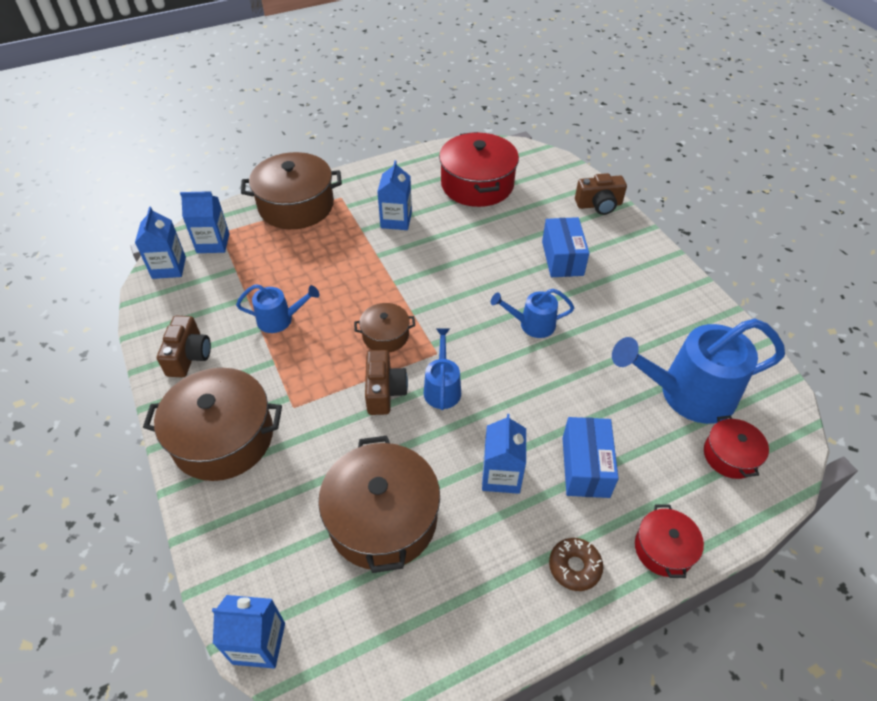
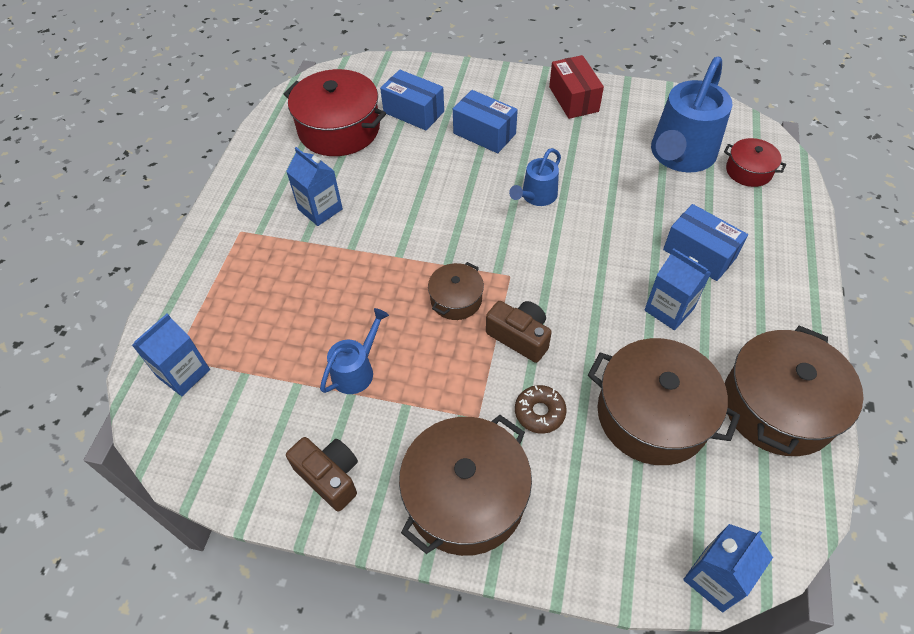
camera: 50 degrees left, 5 degrees up
blue carton [135,207,186,279] -> none
brown pot [241,152,342,229] -> brown pot moved to [725,325,863,456]
blue watering can [424,328,461,410] -> none
brown donut [549,538,603,591] -> brown donut moved to [515,385,567,434]
brown camera [575,173,627,215] -> none
red pot [635,504,704,578] -> none
none -> blue box [380,70,444,130]
none -> red box [549,55,604,119]

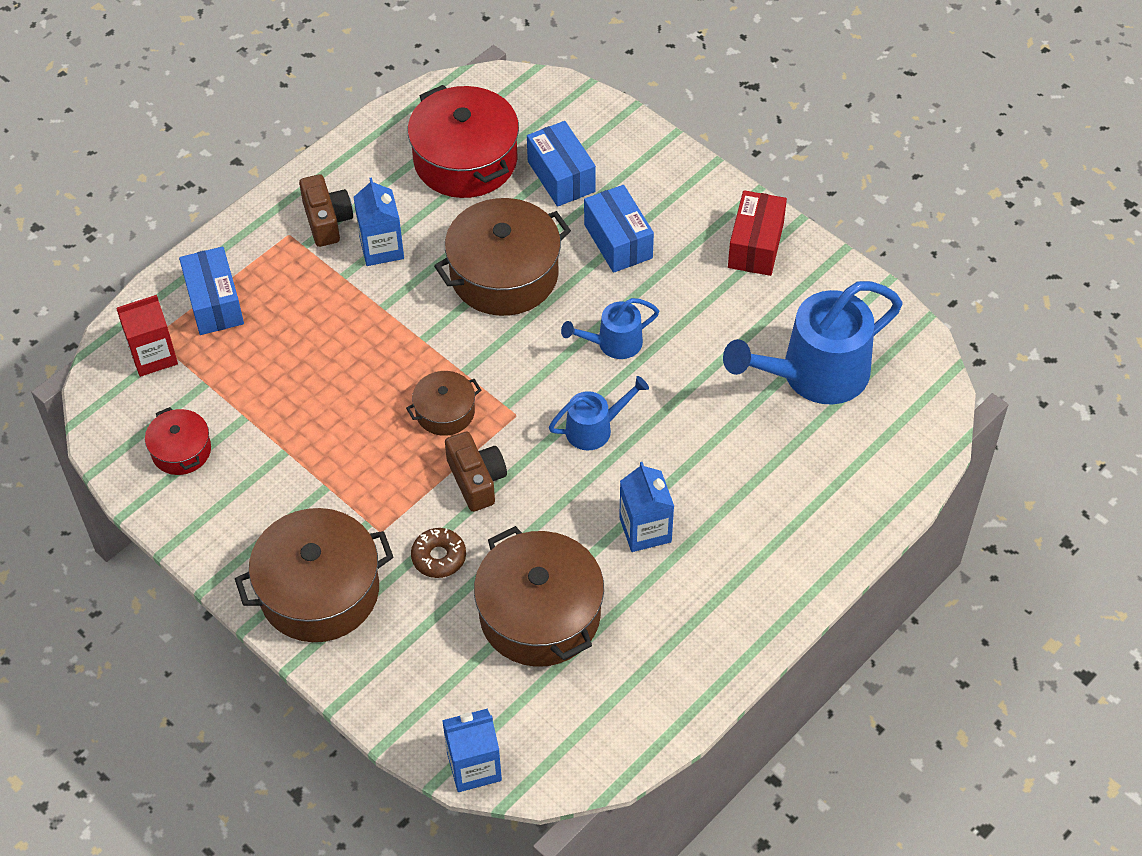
camera: 30 degrees right, 0 degrees up
blue carton [132,314,210,396] -> red carton [116,295,178,377]
brown camera [286,437,358,512] -> brown camera moved to [299,174,353,247]
blue watering can [320,308,389,394] -> blue watering can moved to [549,376,649,450]
blue box [663,204,748,281] -> blue box moved to [179,247,244,335]
red pot [724,138,786,187] -> red pot moved to [145,407,211,475]
brown pot [725,325,863,456] -> brown pot moved to [434,198,571,316]

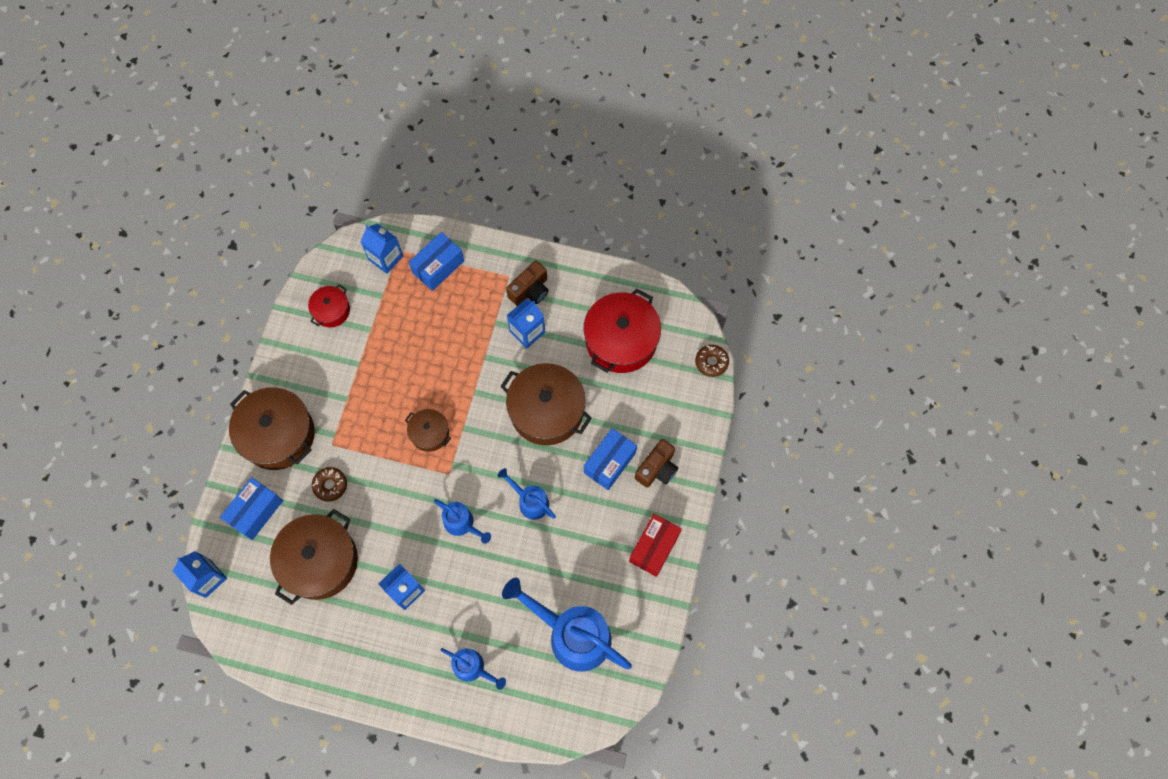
camera: 60 degrees right, 15 degrees up
red carton [116,295,178,377] -> blue carton [360,223,403,274]
brown camera [445,432,507,512] -> brown camera moved to [635,439,678,488]
blue box [527,121,596,207] -> blue box moved to [220,477,283,540]
red box [728,190,787,276] -> red box turned 45 degrees counterclockwise [629,514,682,577]
none -> blue watering can [440,648,506,690]
none -> brown donut [695,345,729,377]

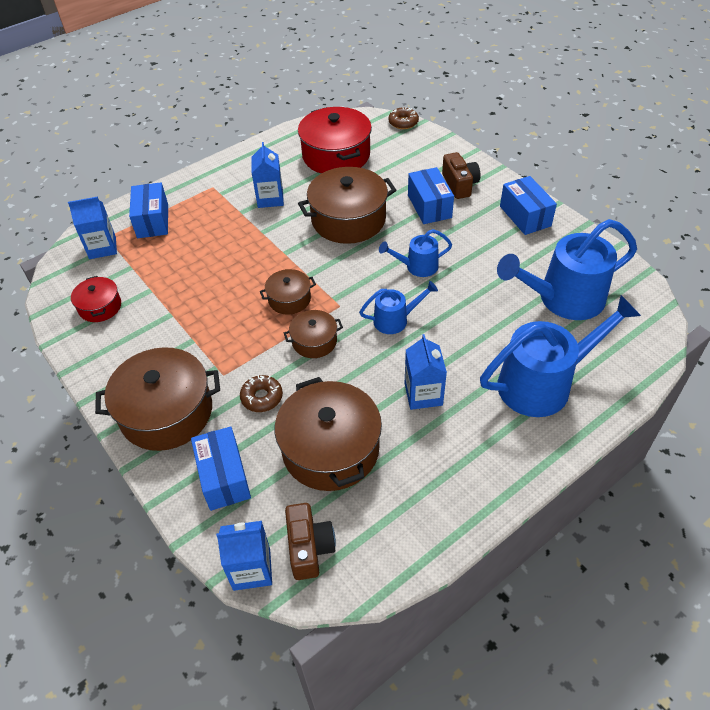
camera: 50 degrees left, 20 degrees down
blue watering can [440,648,506,690] -> blue watering can [480,295,641,417], size x1.94
brown camera [506,261,548,306] -> brown camera moved to [285,503,336,580]
red box [629,514,682,577] -> blue box [500,176,557,235]
none -> brown pot [284,310,343,358]

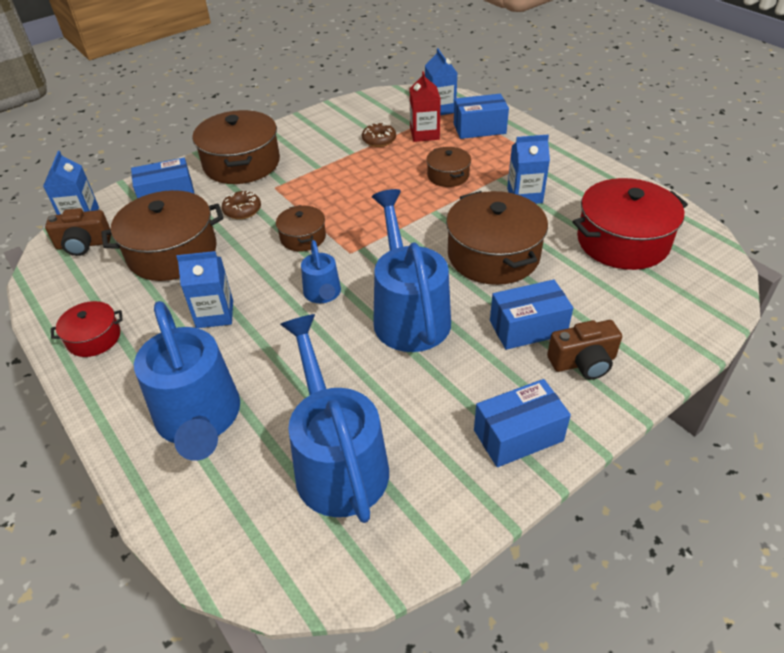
camera: 90 degrees right, 5 degrees down
red pot [71,276,121,322] -> red pot moved to [51,301,123,357]
brown pot [260,269,316,315] -> brown pot moved to [426,147,471,187]
blue watering can [379,229,452,277] -> blue watering can [372,189,451,352], size x1.94
brown donut [388,107,419,129] -> brown donut moved to [362,122,396,147]
none -> red carton [410,71,441,142]

